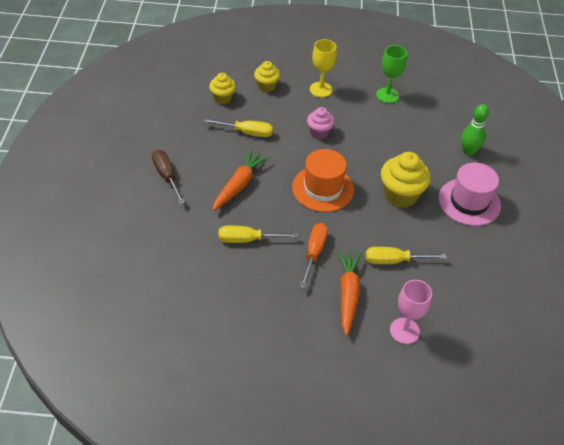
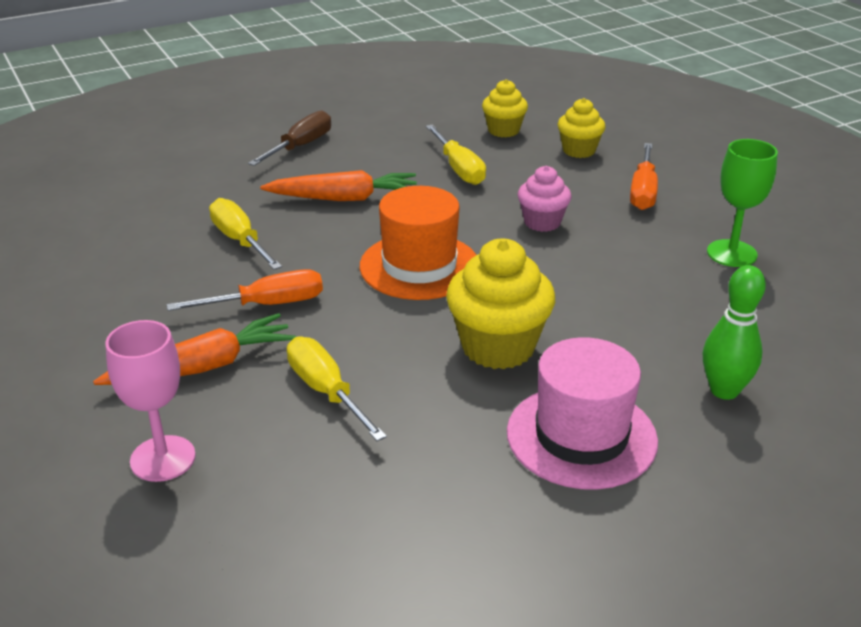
camera: 60 degrees right, 15 degrees down
yellow goblet [310,39,337,97] -> orange screwdriver [630,143,658,210]

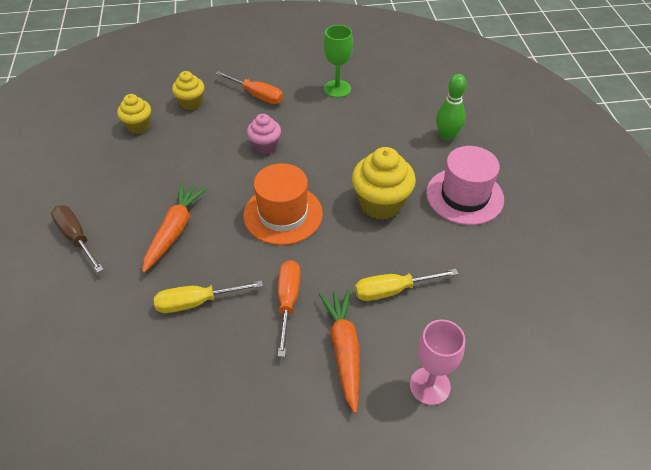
camera: 70 degrees left, 15 degrees up
yellow screwdriver [426,125,486,185] -> none

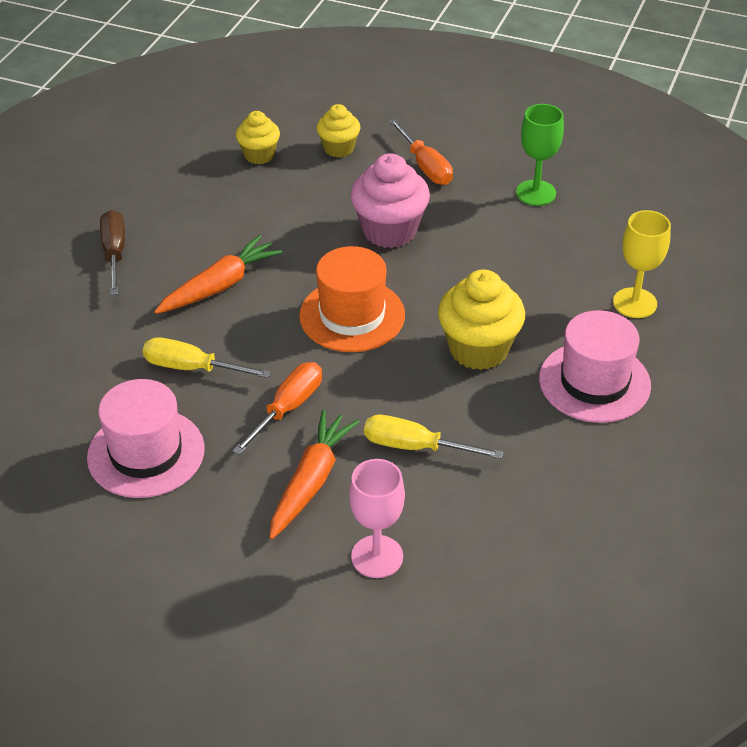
camera: 30 degrees right, 5 degrees down
pink cupcake [247,114,281,154] -> pink cupcake [350,153,430,248], size x1.67
green bowling pin [436,74,467,141] -> yellow goblet [613,210,671,318]
none -> pink hat [87,379,205,498]

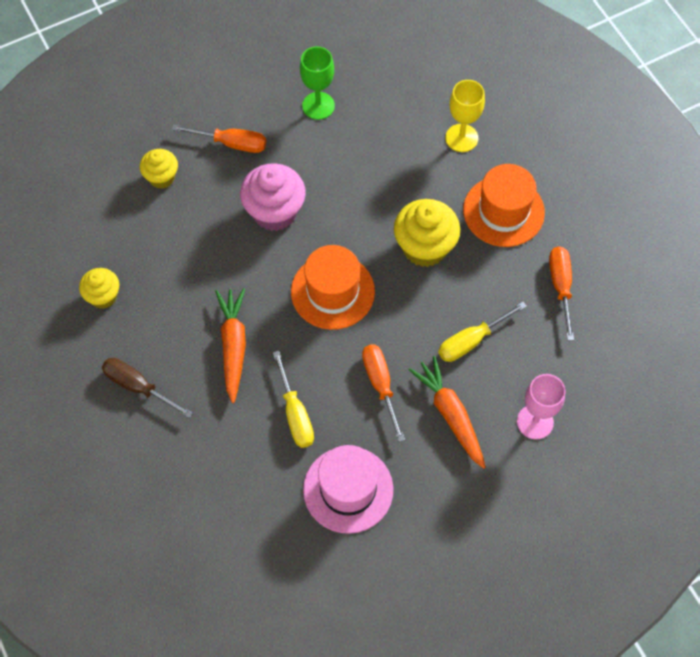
camera: 50 degrees left, 20 degrees up
yellow screwdriver [143,337,271,378] -> yellow screwdriver turned 75 degrees counterclockwise [273,351,314,448]
yellow cupcake [236,111,280,164] -> yellow cupcake moved to [79,268,119,309]
pink hat [539,310,651,423] -> orange hat [463,164,545,247]
none -> orange screwdriver [549,246,574,341]

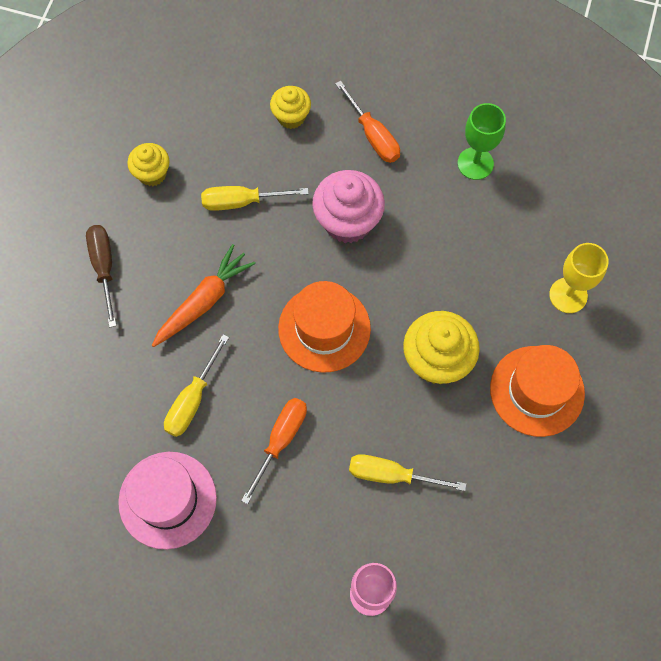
camera: 45 degrees right, 5 degrees up
orange carrot [409,356,486,469] -> none
orange screwdriver [549,246,574,341] -> none
none -> yellow screwdriver [201,186,309,211]

